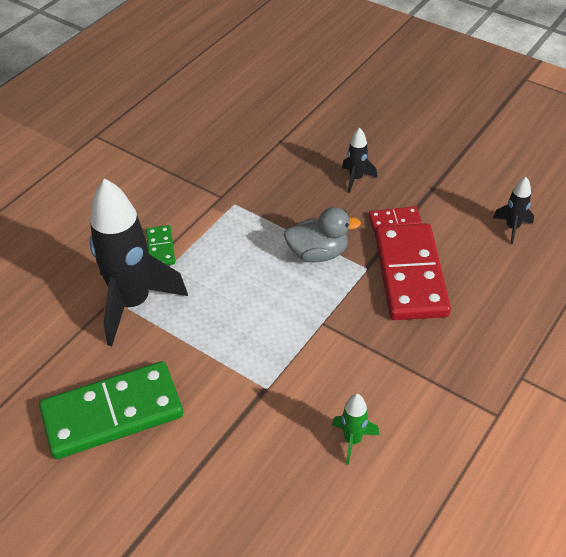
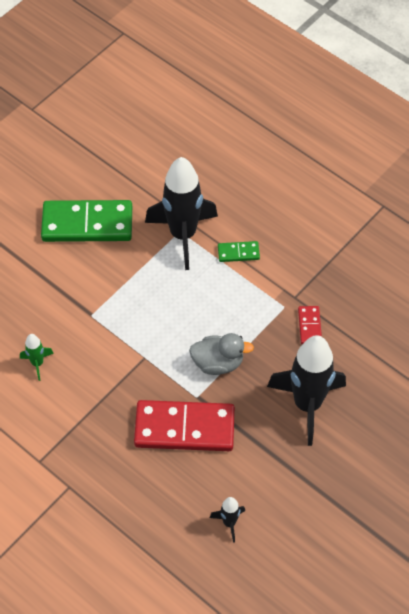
camera: 95 degrees right, 10 degrees up
green domino [39,361,183,459] -> green domino turned 75 degrees counterclockwise [41,200,132,242]
grey duck [284,207,361,262] -> grey duck turned 90 degrees counterclockwise [189,333,254,375]
black rocket [342,128,377,193] -> black rocket [267,335,346,446], size x2.28
red domino [369,206,422,232] -> red domino moved to [298,306,322,344]

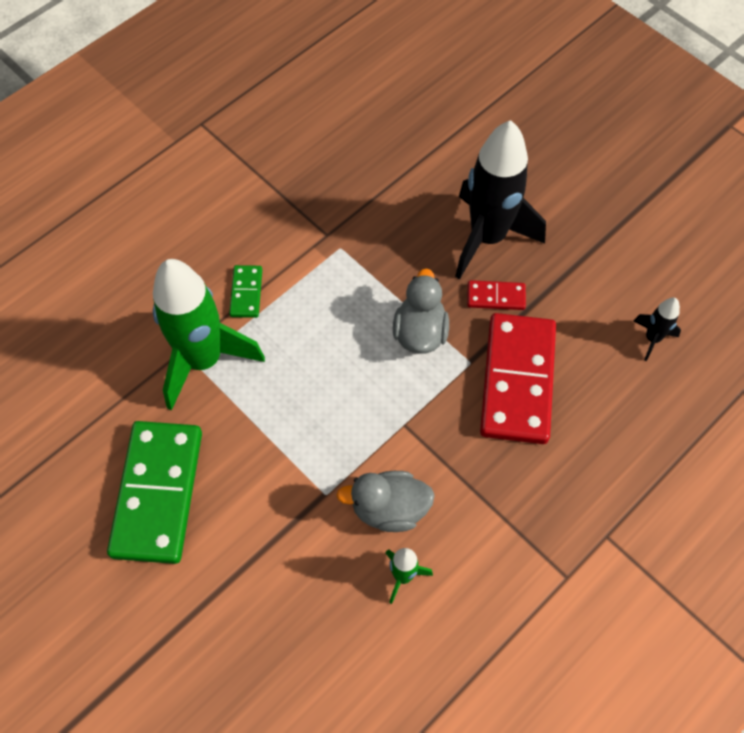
camera: 85 degrees left, 5 degrees up
black rocket [145,157,218,270] -> green rocket [153,259,265,411]
red domino [298,306,322,344] -> red domino moved to [467,280,526,310]
none -> grey duck [336,471,435,532]

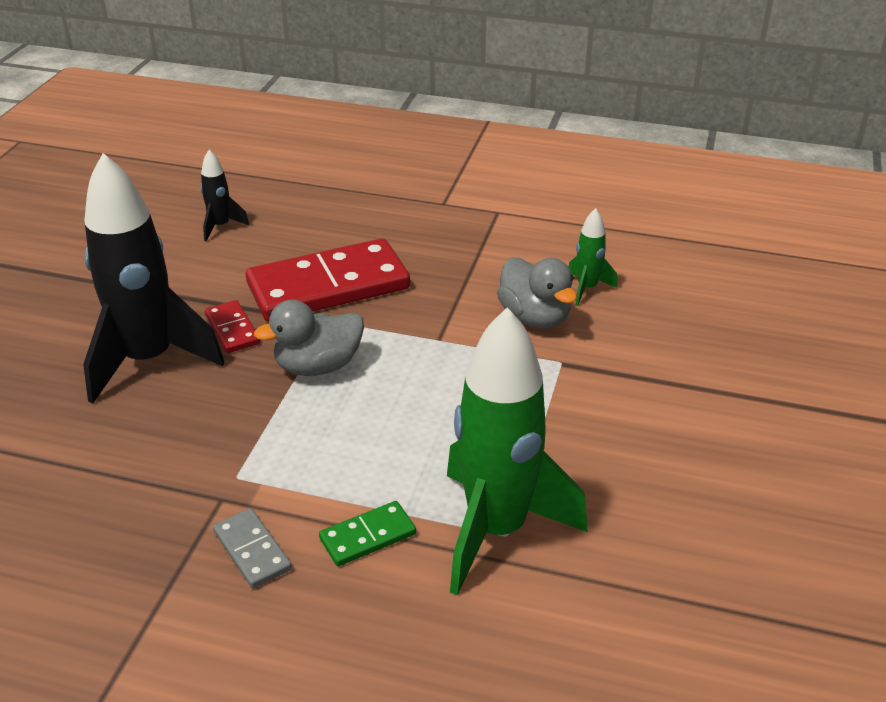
camera: 120 degrees left, 25 degrees down
green domino [107,421,202,564] -> none
none -> grey domino [213,508,292,588]

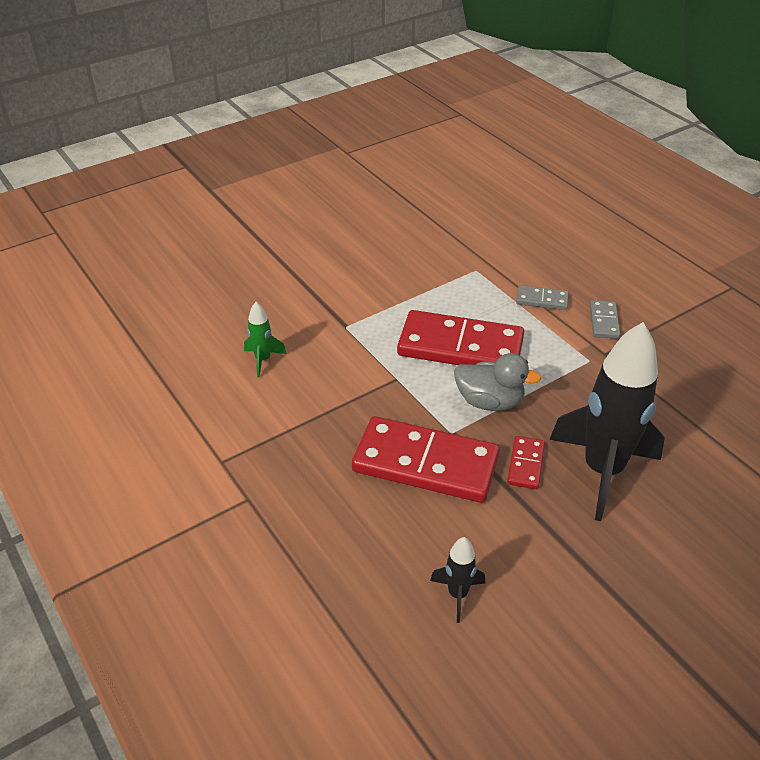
camera: 140 degrees left, 5 degrees up
green domino [319,501,416,566] -> grey domino [516,285,569,310]
green rocket [447,307,588,596] -> none
grey duck [497,257,577,328] -> none
none -> red domino [397,310,524,365]

